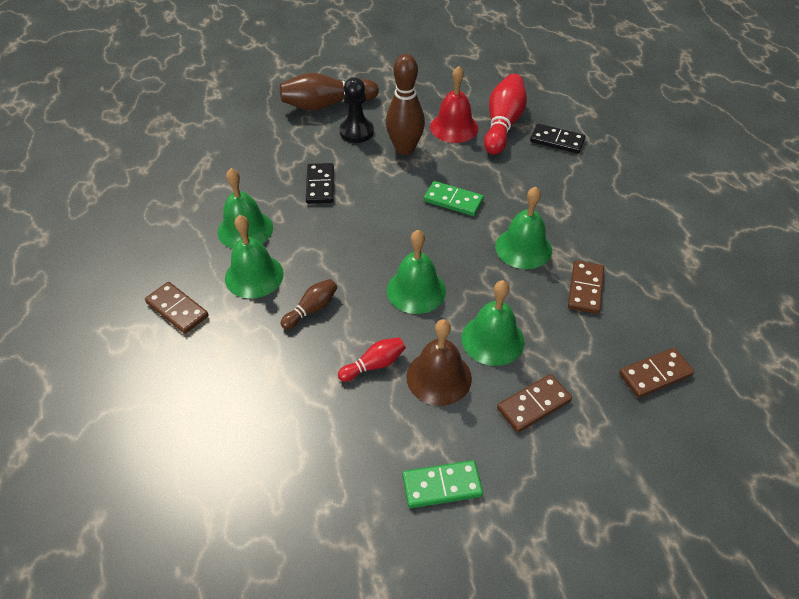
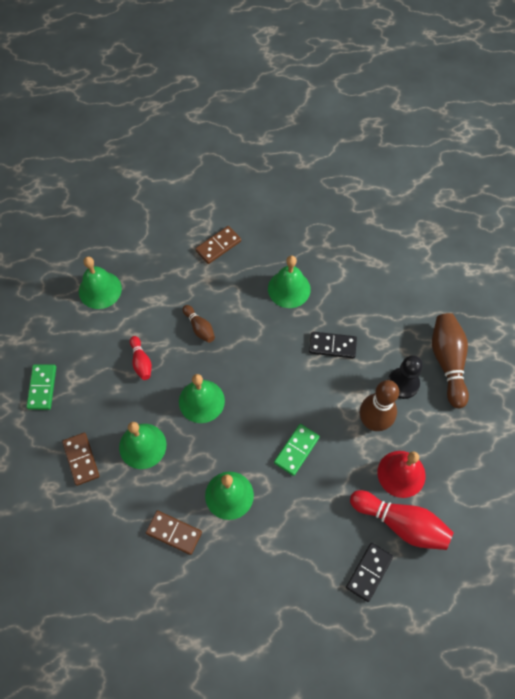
camera: 100 degrees right, 15 degrees up
green bell [225,215,284,299] -> green bell moved to [79,256,122,309]
brown bell [406,319,472,406] -> none
brown domino [619,348,694,398] -> none

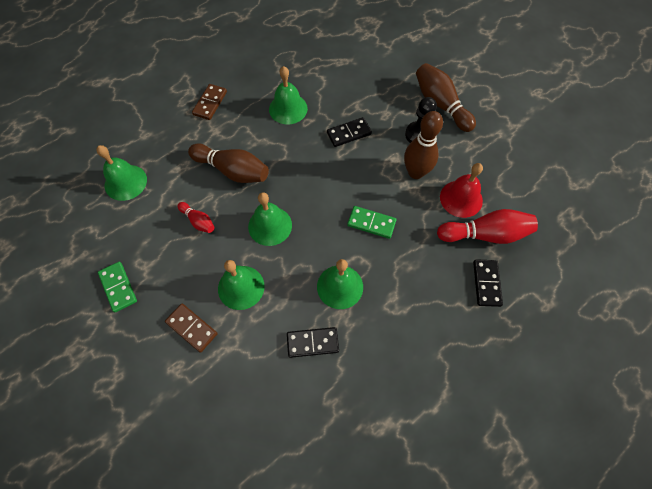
camera: 30 degrees left, 0 degrees up
brown domino [146,510,202,555] -> black domino [287,327,339,358]
brown bowling pin [183,305,215,343] -> brown bowling pin [188,143,269,183], size x1.87
green domino [274,424,320,476] -> green domino turned 75 degrees counterclockwise [347,206,397,239]

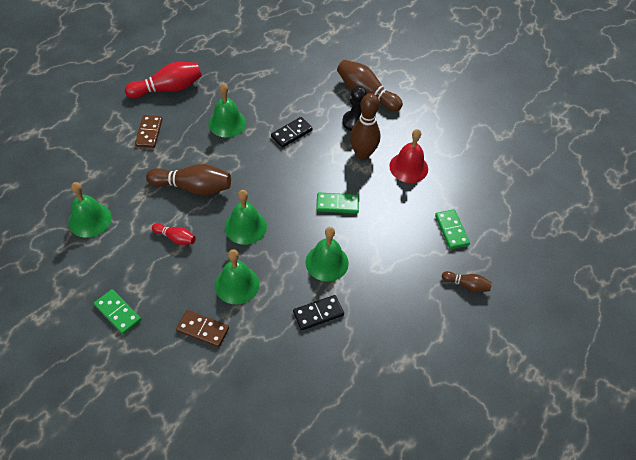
camera: 20 degrees left, 10 degrees down
red bowling pin [437,209,538,244] -> red bowling pin moved to [125,62,202,98]
black domino [473,259,503,307] -> green domino [435,209,470,249]
none -> brown bowling pin [442,271,492,292]

